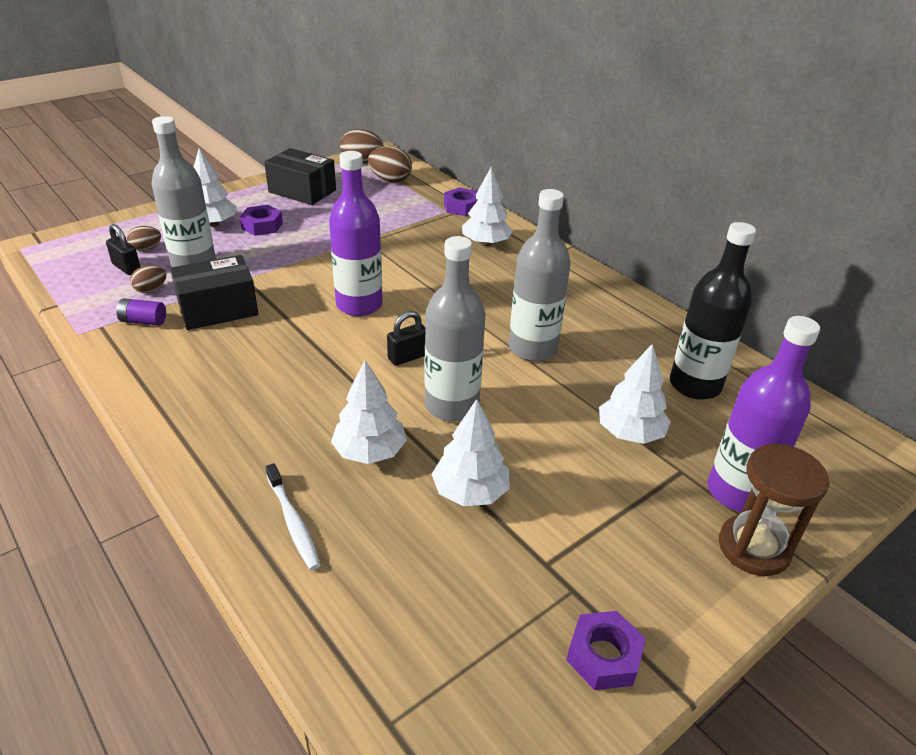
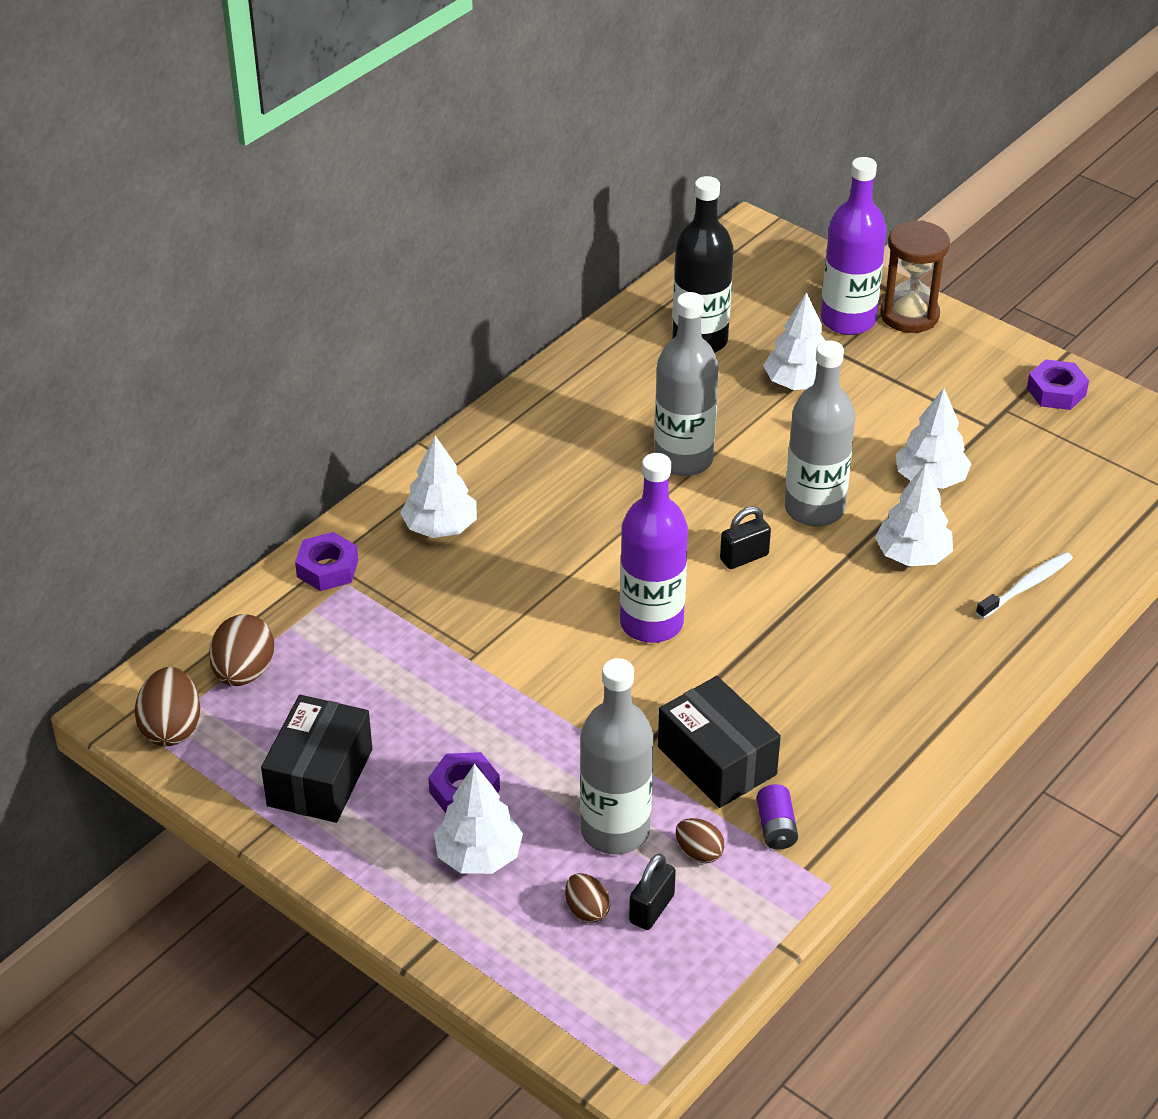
camera: 100 degrees left, 5 degrees up
black padlock [387,311,425,366] -> black padlock turned 75 degrees counterclockwise [720,506,771,569]

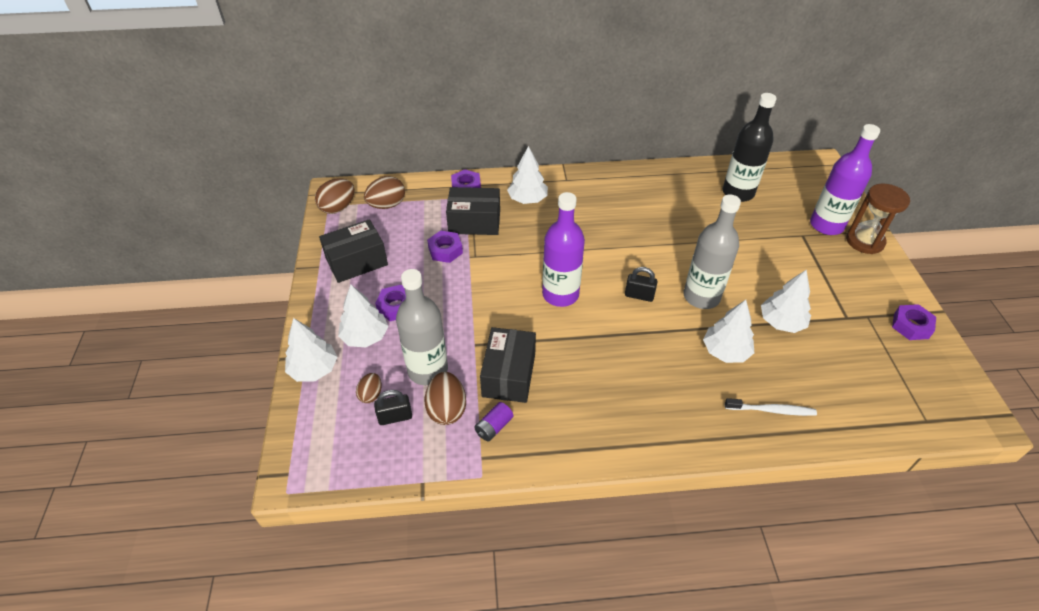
camera: 45 degrees right, 5 degrees up
grey bottle [654,292,719,476] -> none
brown egg [676,818,725,863] -> brown egg [425,372,466,425], size x1.68
white tree [763,292,825,390] -> white tree moved to [285,318,337,382]
none -> purple nut [427,231,463,263]
none -> black box [446,187,500,235]

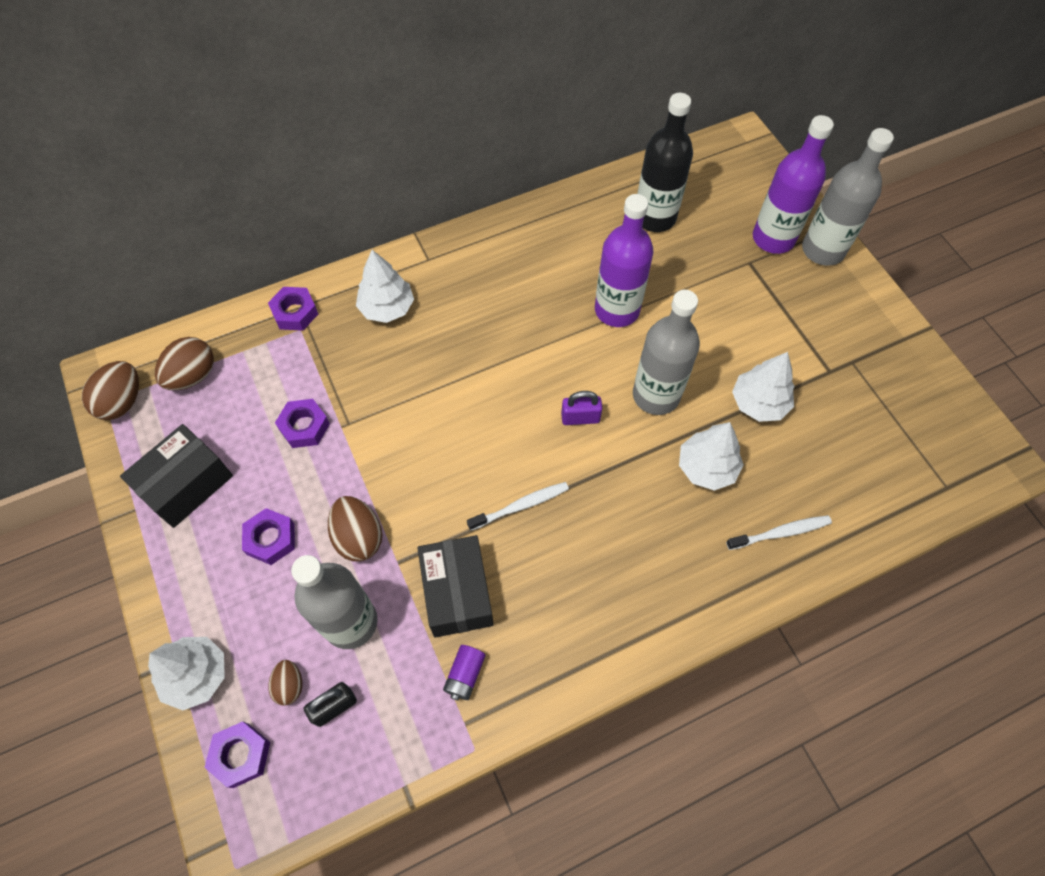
camera: 20 degrees left, 15 degrees up
white tree [338,284,388,347] -> none
brown egg [425,372,466,425] -> brown egg moved to [328,496,382,561]
black box [446,187,500,235] -> none
purple bottle [542,192,585,307] -> purple bottle moved to [595,194,654,327]
black padlock [625,267,658,302] -> purple padlock [561,391,602,425]
brown hourglass [846,184,910,254] -> grey bottle [802,128,894,266]
purple nut [892,304,936,340] -> purple nut moved to [204,721,270,788]
none -> white toothbrush [467,482,569,530]

